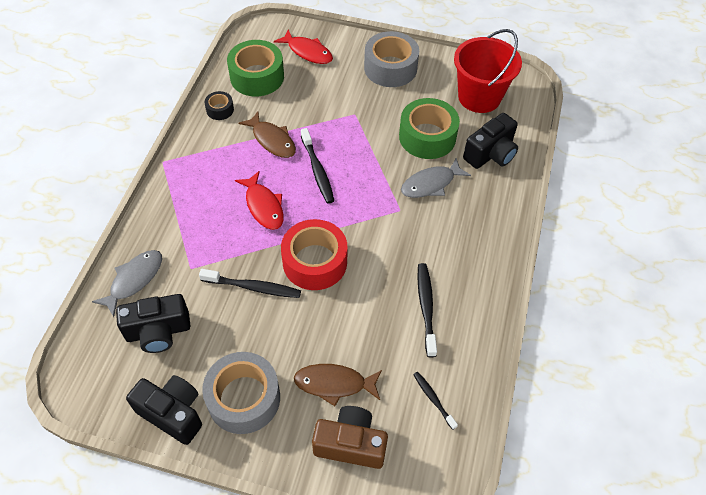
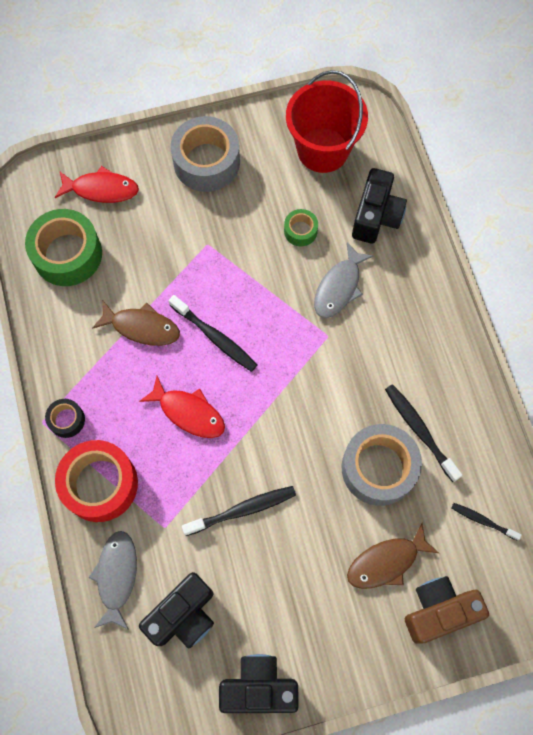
camera: 30 degrees left, 15 degrees up
grey tape [202,352,280,434] -> grey tape moved to [342,424,422,506]
black tape [204,91,234,120] -> black tape moved to [45,399,85,438]
red tape [281,219,348,290] -> red tape moved to [55,440,138,522]
green tape [399,98,460,159] -> green tape [284,209,318,246], size x0.49

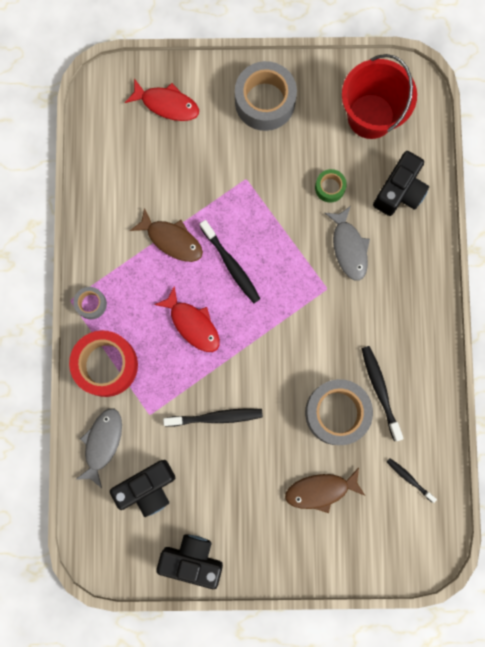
camera: 15 degrees right, 10 degrees up
green tape [25,209,102,286] -> none
black tape [45,399,85,438] -> grey tape [74,287,107,319]
grey fish [314,243,374,318] -> grey fish turned 60 degrees counterclockwise [325,206,370,281]
brown camera [405,576,489,644] -> none

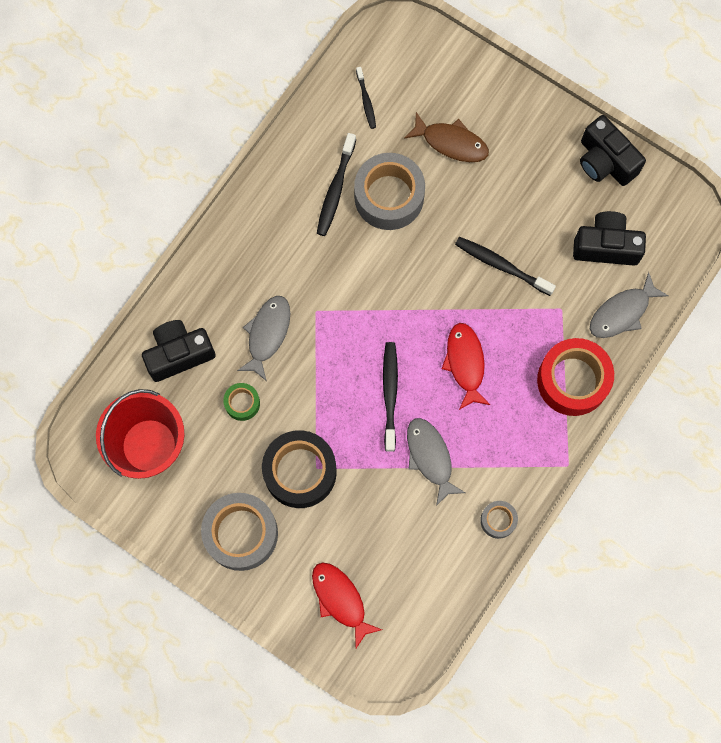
camera: 145 degrees left, 5 degrees down
grey tape [74,287,107,319] -> grey tape moved to [480,501,518,539]
brown fish [130,208,203,262] -> grey fish [407,418,465,506]
none -> black tape [262,430,337,508]

